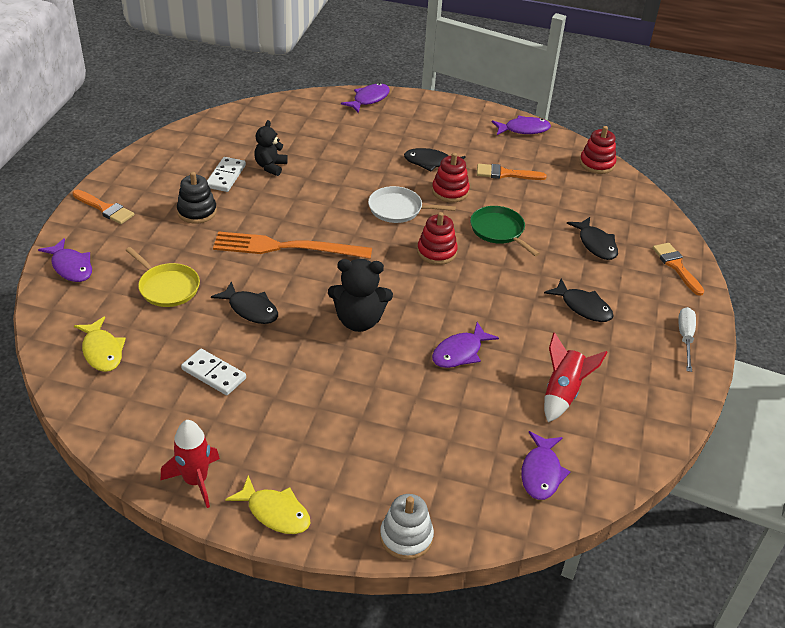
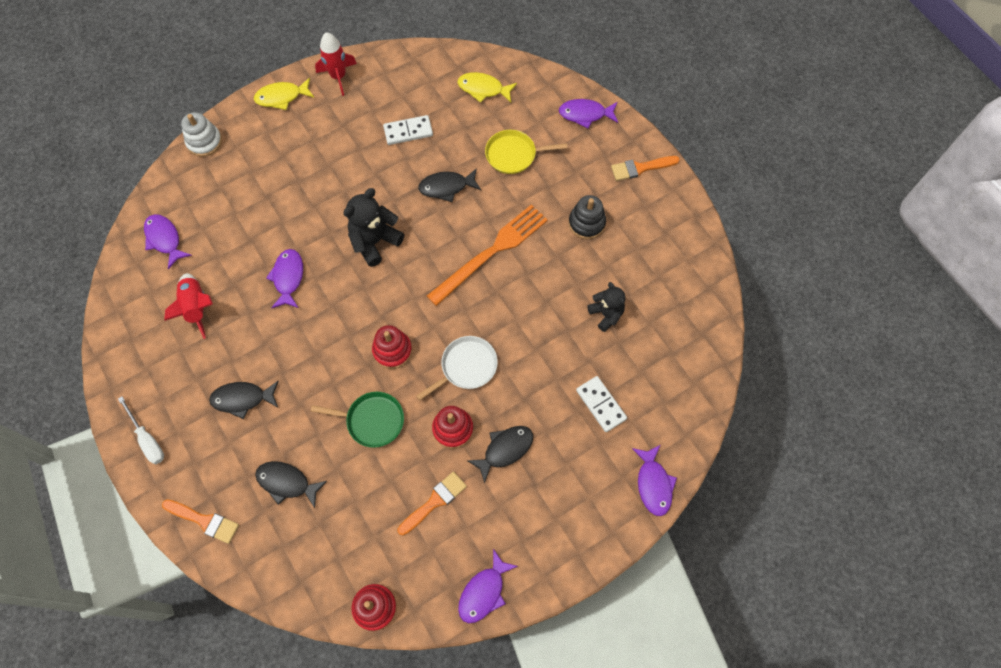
camera: 135 degrees right, 25 degrees up
white domino [207,157,246,192] -> white domino moved to [576,376,627,432]

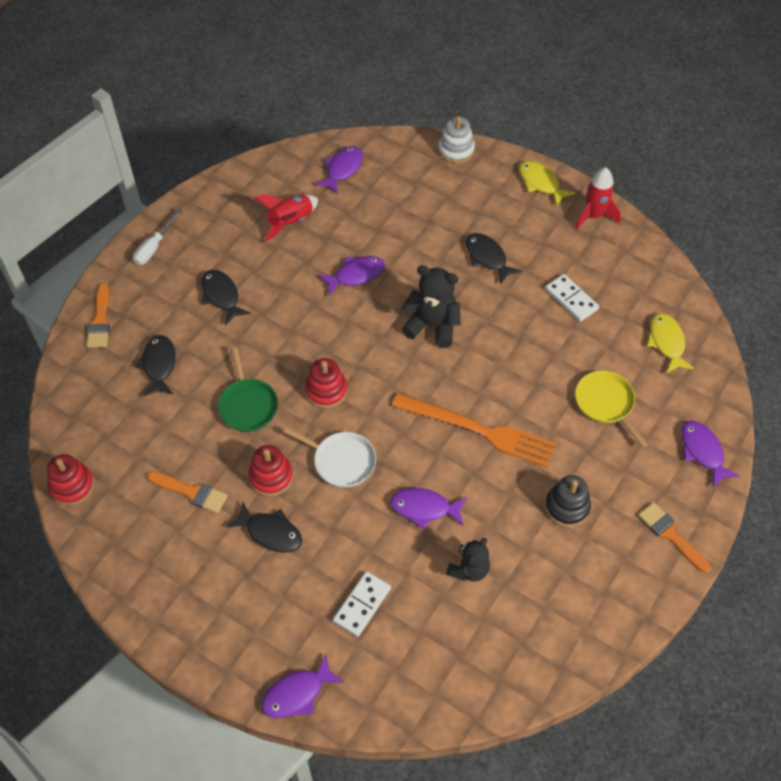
camera: 65 degrees right, 10 degrees down
black fish [418,168,481,202] -> black fish moved to [466,233,522,285]
purple fish [458,549,518,623] -> purple fish moved to [390,488,467,529]

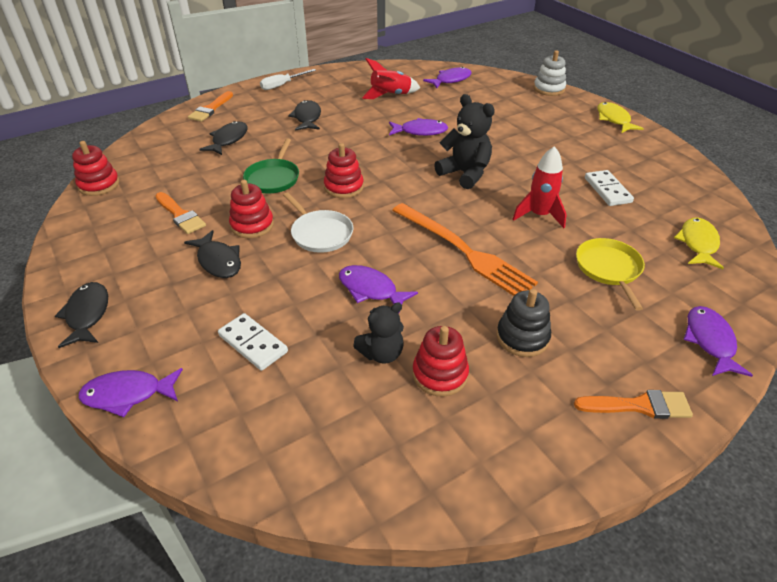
camera: 25 degrees right, 15 degrees down
white domino [333,571,391,637] -> white domino turned 75 degrees clockwise [218,313,288,371]
black fish [466,233,522,285] -> black fish moved to [55,282,108,348]
red rocket [575,167,621,230] -> red rocket moved to [512,146,567,228]
orange brush [638,502,711,573] -> orange brush turned 105 degrees clockwise [574,390,693,419]
none -> red stacking toy [413,326,469,397]

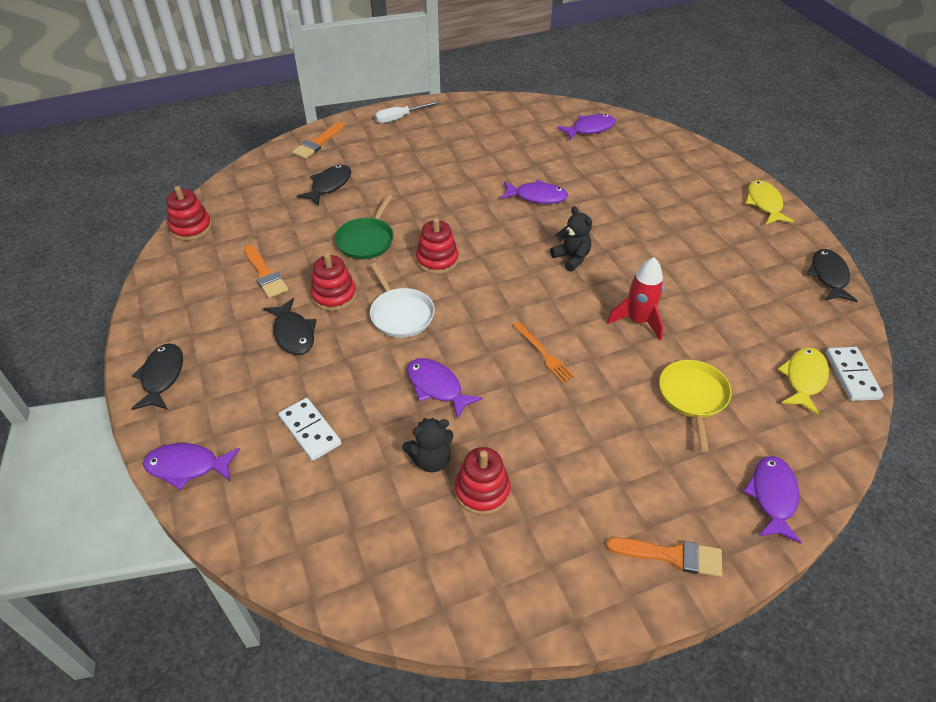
camera: 10 degrees right, 5 degrees up
black fish [288,100,321,131] -> black fish moved to [807,249,858,302]
red rocket [362,58,420,99] -> none
orange fork [392,203,538,296] -> orange fork [513,322,575,383], size x0.48
black teddy bear [434,94,495,189] -> black teddy bear [550,206,592,272], size x0.66
black stacking toy [497,289,551,357] -> none
white stacking toy [534,50,566,96] -> none
white domino [585,170,634,206] -> white domino moved to [826,347,883,401]

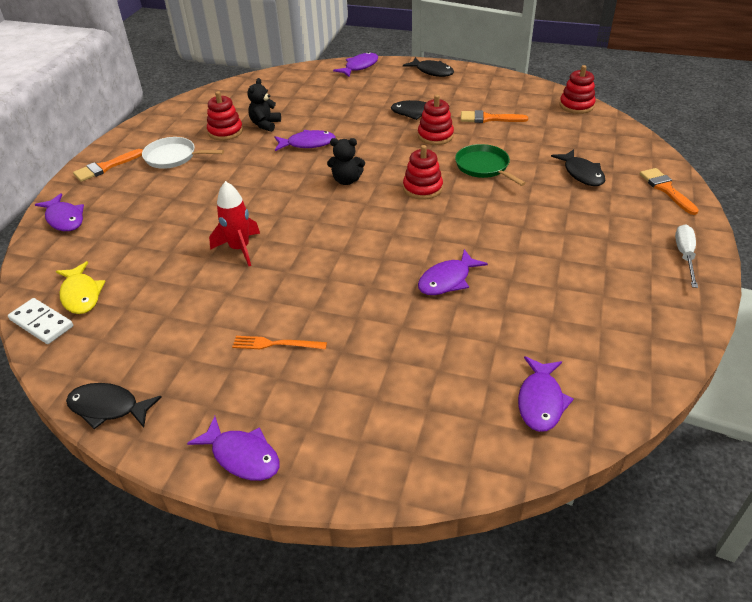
camera: 130 degrees right, 5 degrees down
white domino [279,398,341,461] -> none
white pan [370,263,435,338] -> white pan moved to [142,137,224,169]
orange fork [513,322,575,383] -> orange fork moved to [232,336,327,349]
black teddy bear [550,206,592,272] -> black teddy bear moved to [327,138,365,185]
yellow pan [659,360,732,452] -> none
yellow fish [746,180,794,224] -> purple fish [187,416,280,481]
black fish [807,249,858,302] -> black fish turned 150 degrees clockwise [66,383,162,429]

